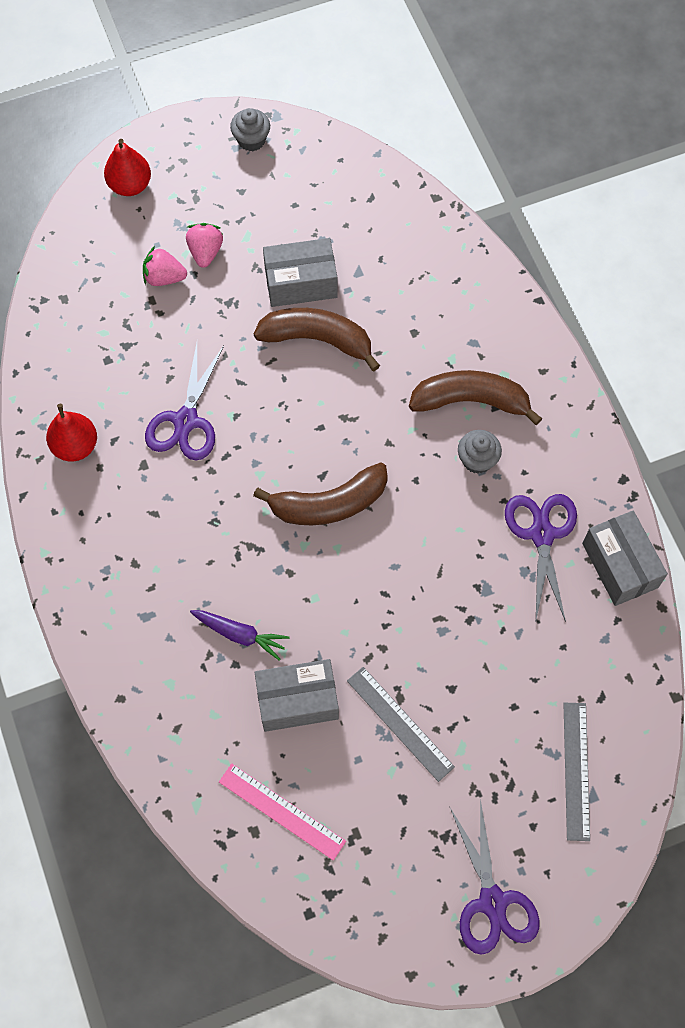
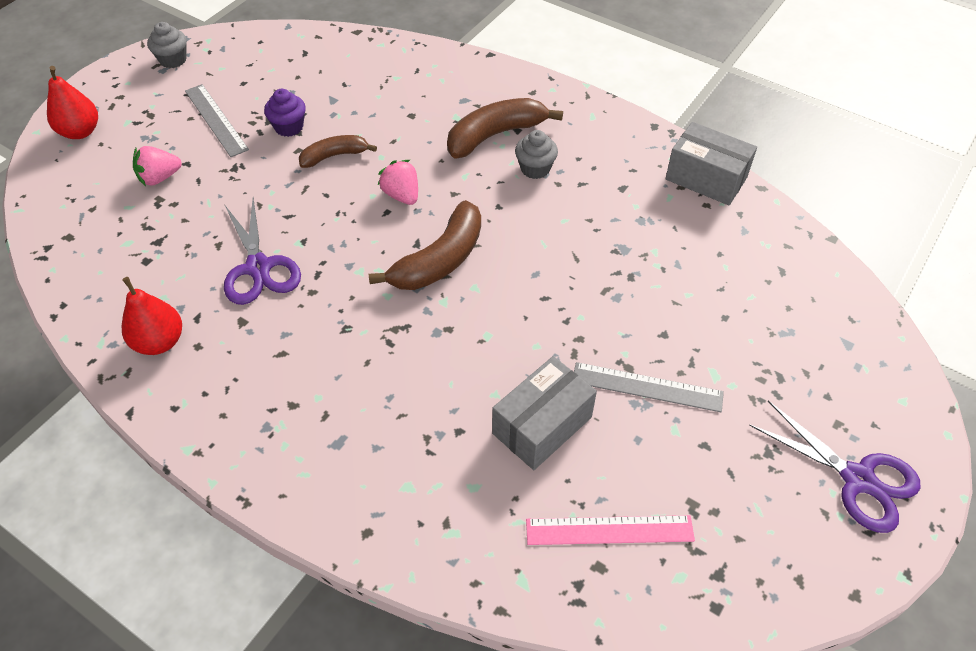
camera: 35 degrees left, 15 degrees down
pink strawberry [186,223,223,268] -> pink strawberry moved to [378,160,418,205]
purple carrot [190,610,289,661] -> none
brown banana [254,308,380,371] -> brown banana [299,135,377,168], size x0.61
grey box [263,238,338,307] -> purple cupcake [264,89,306,137]
purple scissors [505,494,577,622] -> none
grey ruler [563,703,590,841] -> grey ruler moved to [185,84,249,157]

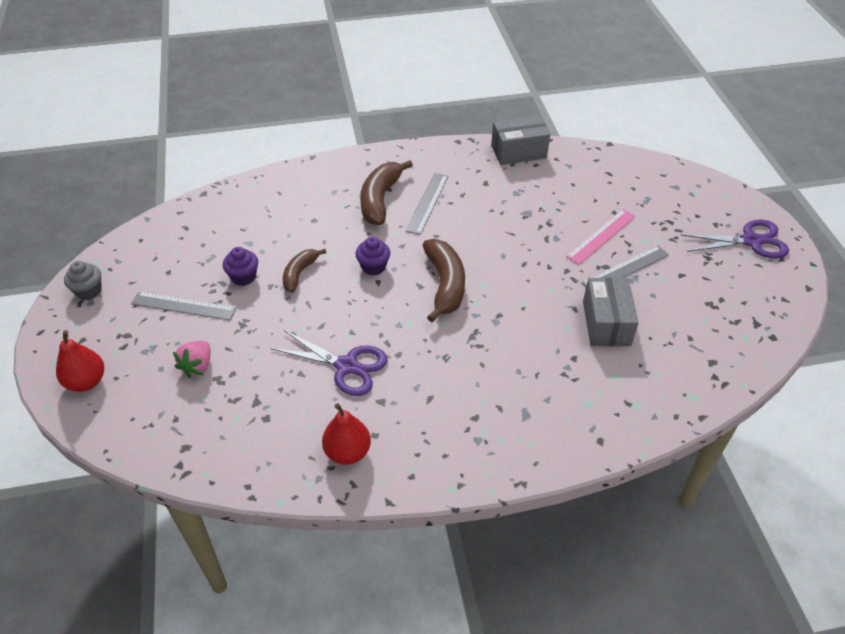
camera: 45 degrees left, 5 degrees down
pink strawberry [378,160,418,205] -> purple cupcake [355,237,390,275]
grey cupcake [515,130,558,179] -> grey ruler [406,173,448,235]
pink ruler [526,515,695,545] -> pink ruler moved to [566,209,636,265]

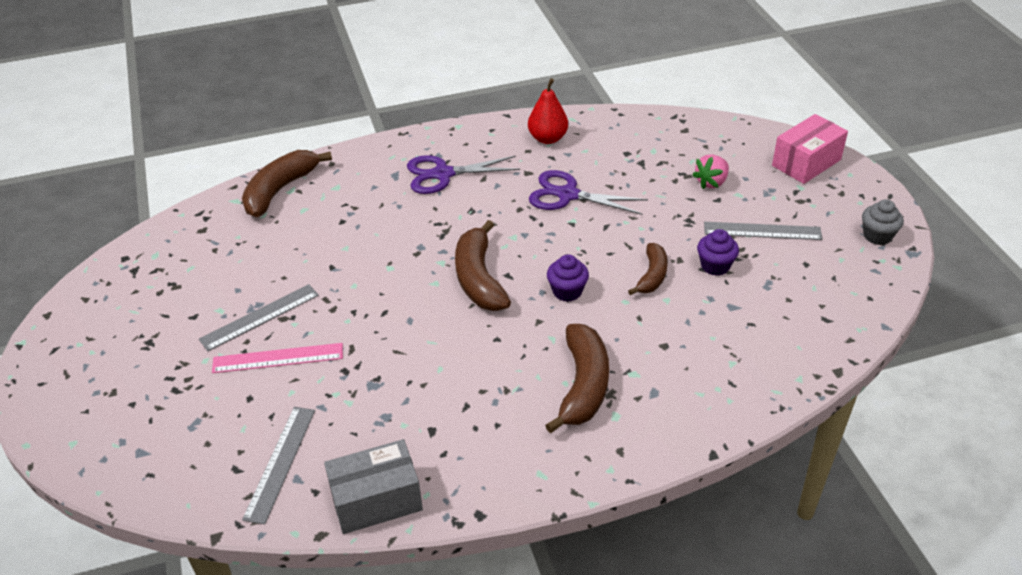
camera: 175 degrees right, 5 degrees down
red pear [56,330,104,392] -> pink box [772,114,848,184]
pink strawberry [173,341,211,378] -> pink strawberry turned 150 degrees counterclockwise [692,155,729,189]
grey ruler [406,173,448,235] -> grey ruler moved to [242,407,315,524]
pink ruler [566,209,636,265] -> pink ruler turned 45 degrees clockwise [212,343,343,373]
grey box [583,277,639,346] -> none
purple scissors [681,220,789,259] -> purple scissors moved to [407,155,520,194]
none -> brown banana [242,150,332,217]

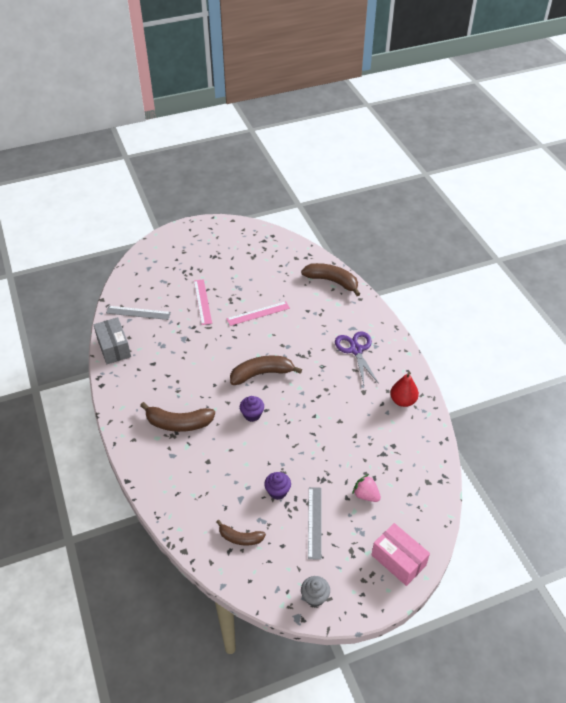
camera: 85 degrees right, 5 degrees up
grey ruler [199,284,319,351] -> none
purple scissors [529,170,648,215] -> none
brown banana [628,243,668,295] -> brown banana moved to [216,520,266,545]
none -> pink ruler [226,301,290,326]

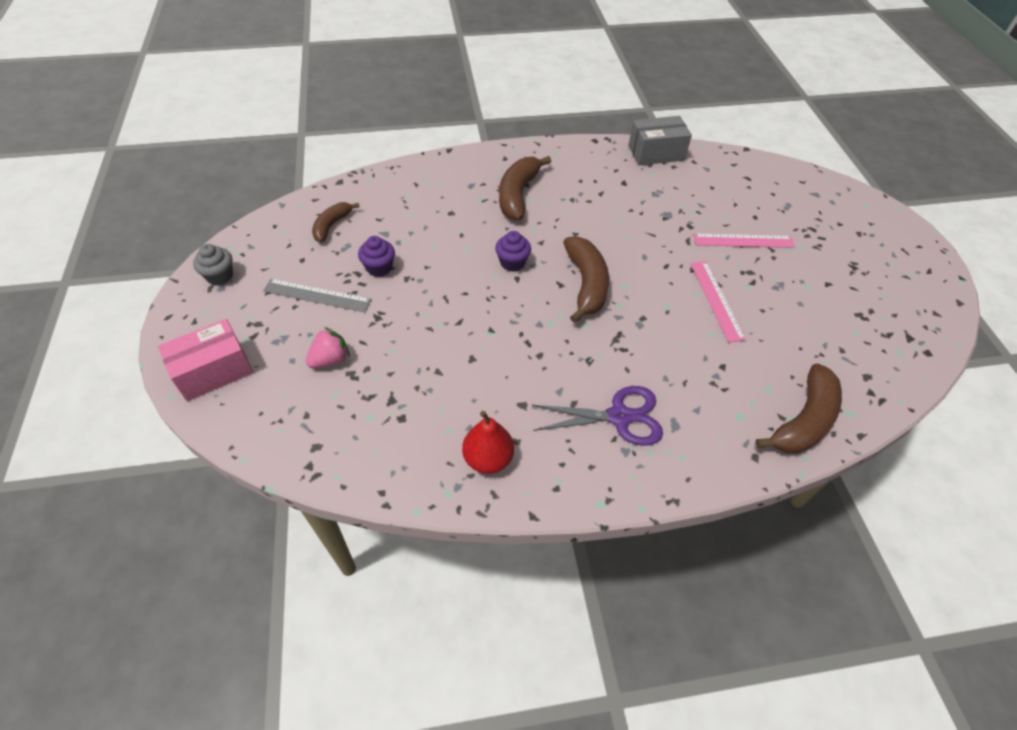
camera: 100 degrees right, 5 degrees up
grey ruler [106,306,171,320] -> none

